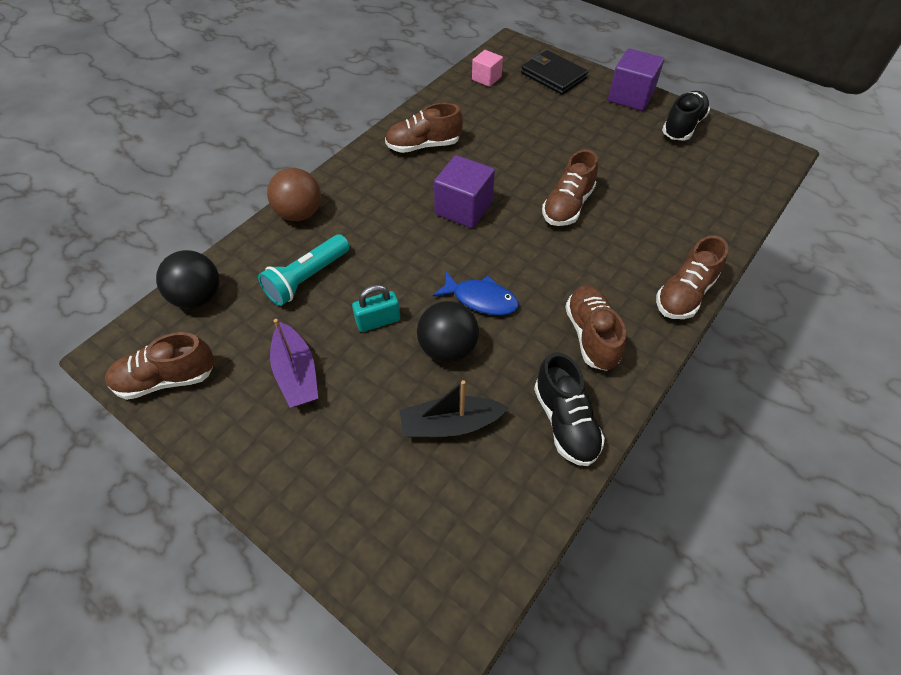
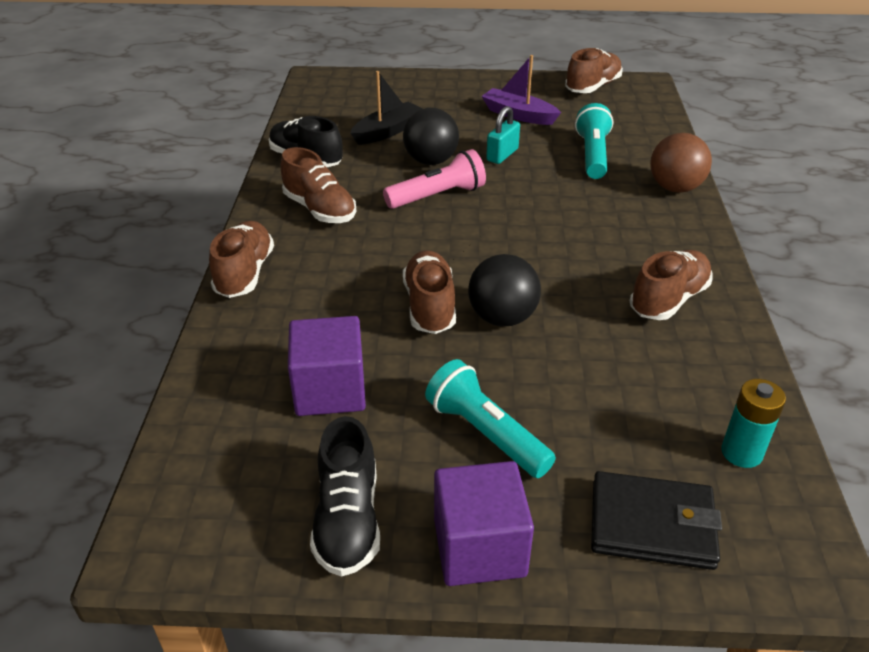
camera: 145 degrees right, 15 degrees down
black ball [156,250,220,309] -> black ball moved to [468,254,541,326]
blue fish [433,272,519,315] -> pink flashlight [383,149,486,209]
purple cube [434,155,495,228] -> purple cube moved to [288,316,366,416]
pink cube [472,50,503,87] -> turquoise battery [721,379,786,468]
none -> turquoise flashlight [425,359,556,478]

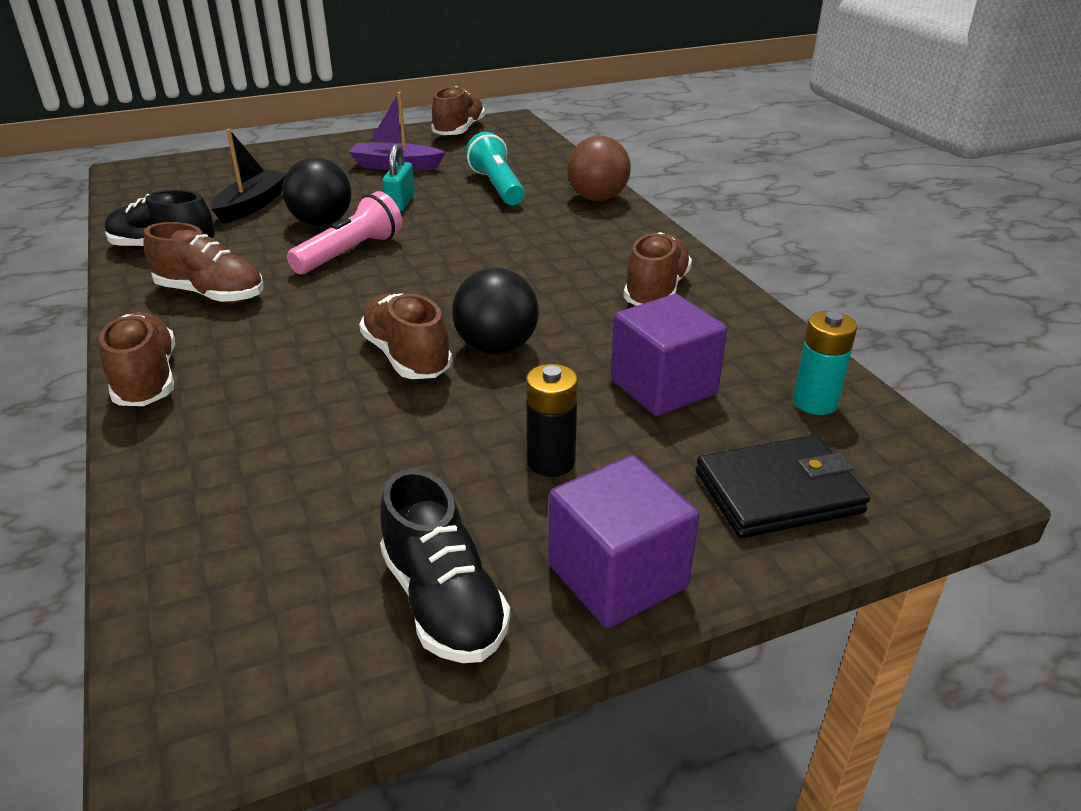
camera: 25 degrees left, 5 degrees down
purple cube [288,316,366,416] -> purple cube moved to [611,294,727,416]
turquoise flashlight [425,359,556,478] -> black battery [526,364,578,477]

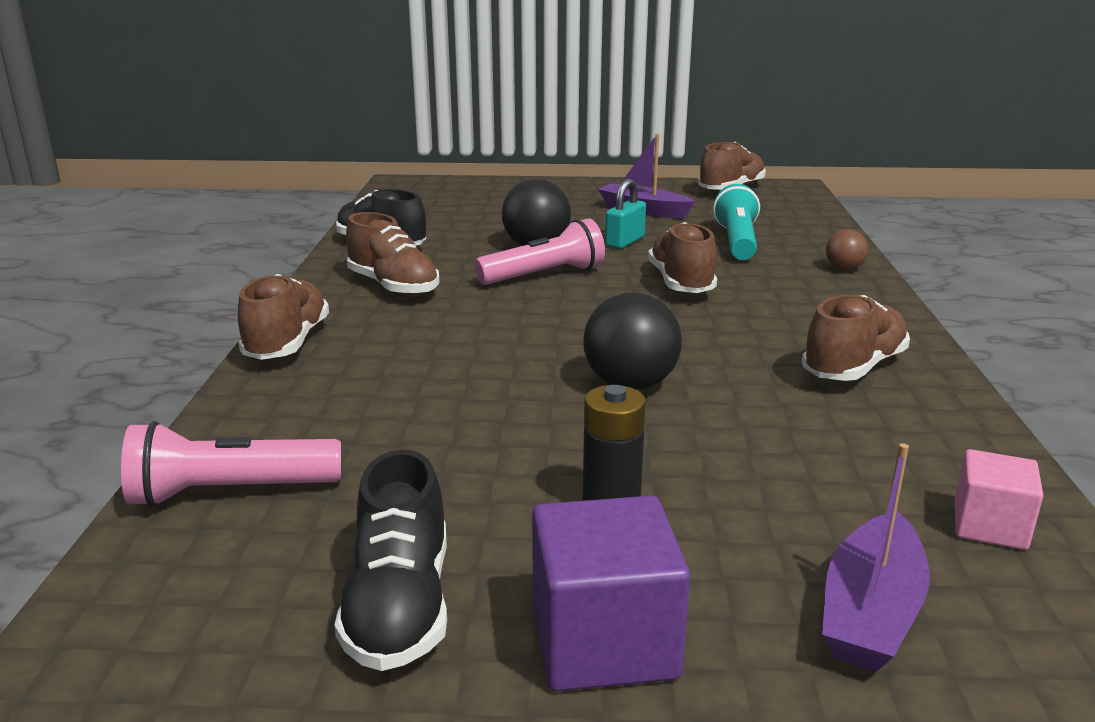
camera: 25 degrees right, 10 degrees down
black boat [211,129,287,224] -> none
brown shoe [359,293,452,379] -> brown shoe moved to [648,222,717,293]
brown ball [567,136,631,201] -> brown ball [826,229,868,270], size x0.55
purple cube [611,294,727,416] -> none
black wallet [696,435,870,538] -> purple boat [822,443,930,672]
turquoise battery [792,311,857,415] -> pink cube [954,449,1043,550]
none -> pink flashlight [121,421,341,507]

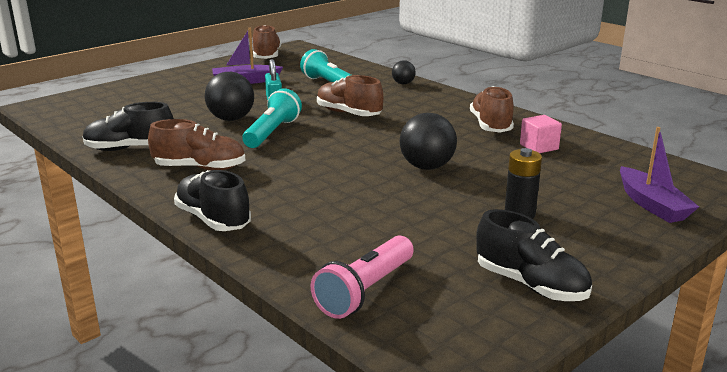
camera: 45 degrees left, 0 degrees up
brown shoe [238,274,329,360] -> black shoe [174,170,251,231]
pink flashlight [474,218,605,285] -> turquoise flashlight [242,88,302,148]
purple cube [532,496,690,691] -> none
brown ball [826,229,868,270] -> black ball [392,60,416,84]
pink cube [954,449,1043,550] -> pink cube moved to [520,115,562,153]

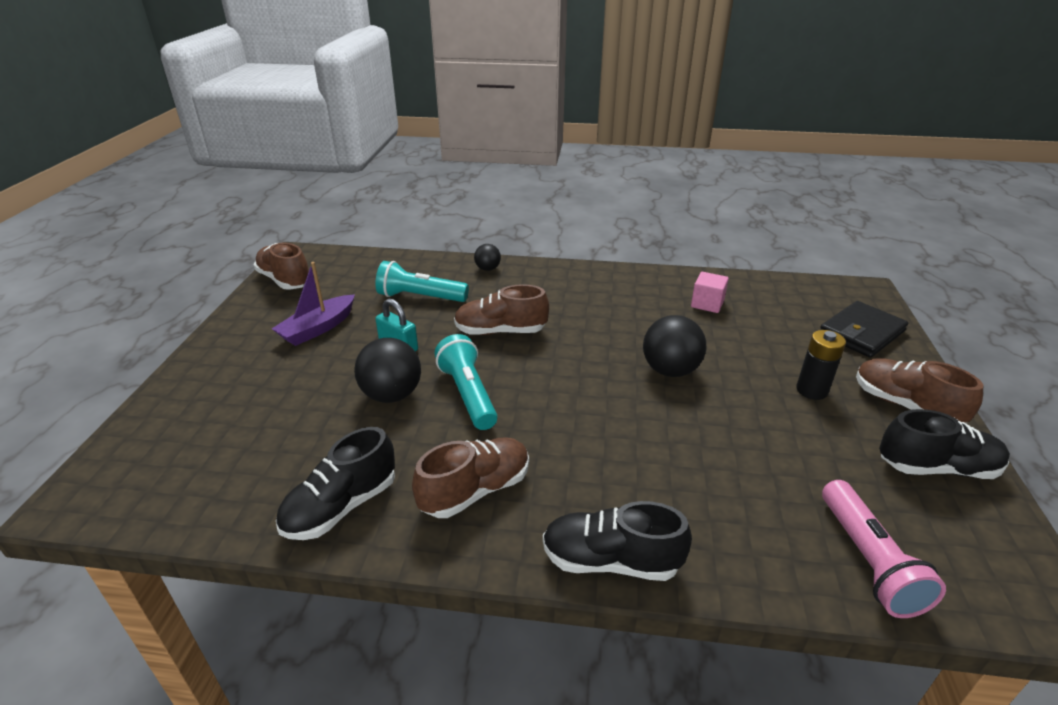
camera: 40 degrees left, 10 degrees up
brown shoe [470,86,514,133] -> brown shoe moved to [856,358,983,423]
purple boat [620,127,699,223] -> black wallet [820,301,908,358]

